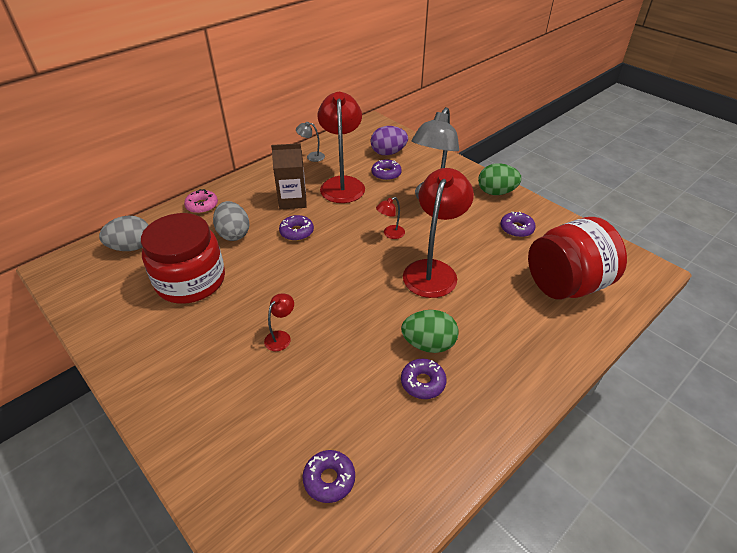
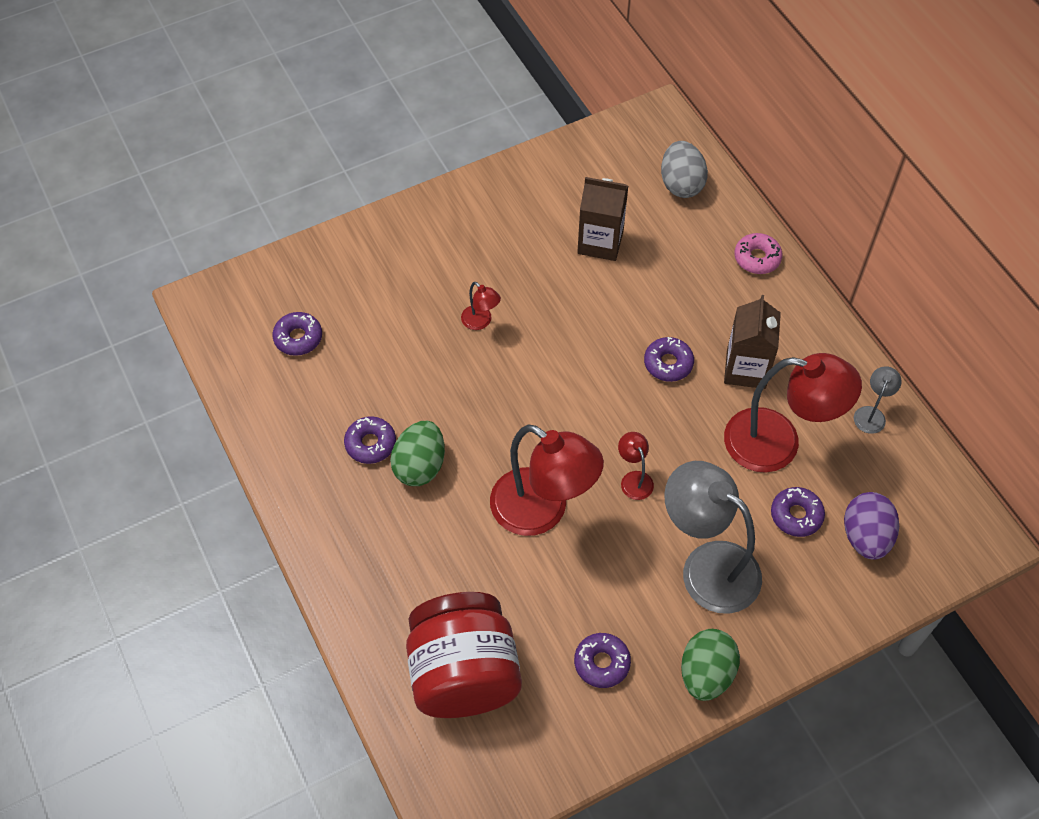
camera: 105 degrees right, 15 degrees up
red jar [141,213,225,304] -> brown carton [577,177,628,261]
grey egg [213,201,249,241] -> none

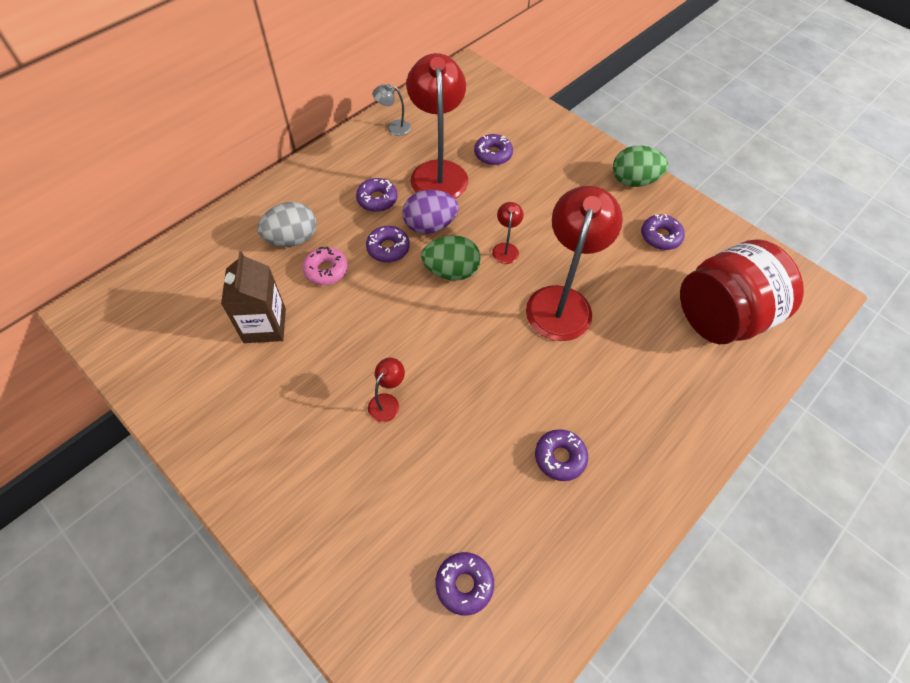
camera: 110 degrees left, 0 degrees up
green egg [390,421,445,486] -> green egg moved to [421,235,481,281]
red lamp [618,432,654,500] -> red lamp turned 135 degrees clockwise [492,202,524,264]
grey egg [661,141,708,198] -> grey egg moved to [257,202,316,247]
grey lamp [664,461,762,614] -> none
brown carton [724,295,781,389] -> purple donut [356,178,398,212]
pink donut [734,233,782,274] -> pink donut moved to [302,246,348,285]
purple egg [844,492,899,560] -> purple egg moved to [402,190,459,234]

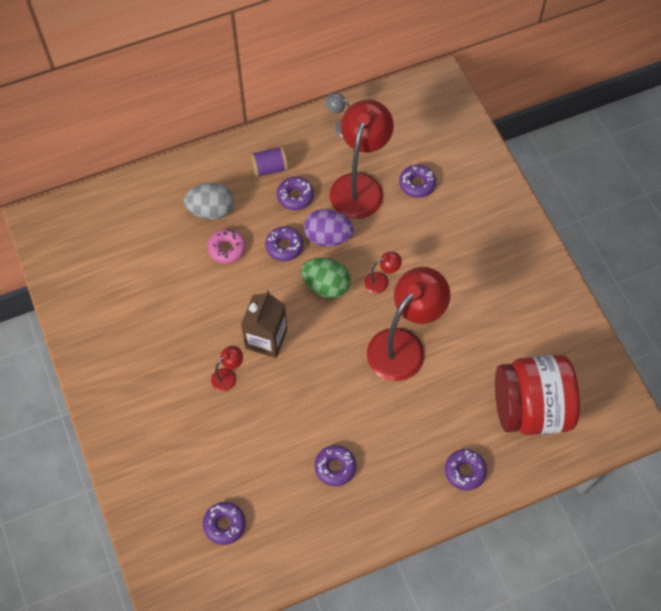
camera: 25 degrees right, 5 degrees up
brown carton [221,251,286,343] -> brown carton moved to [241,290,287,358]
red lamp [492,202,524,264] -> red lamp turned 45 degrees clockwise [364,252,402,293]
green egg [613,146,668,187] -> none
purple donut [641,214,685,250] -> purple donut moved to [445,449,487,490]
none -> purple spool [250,146,288,178]

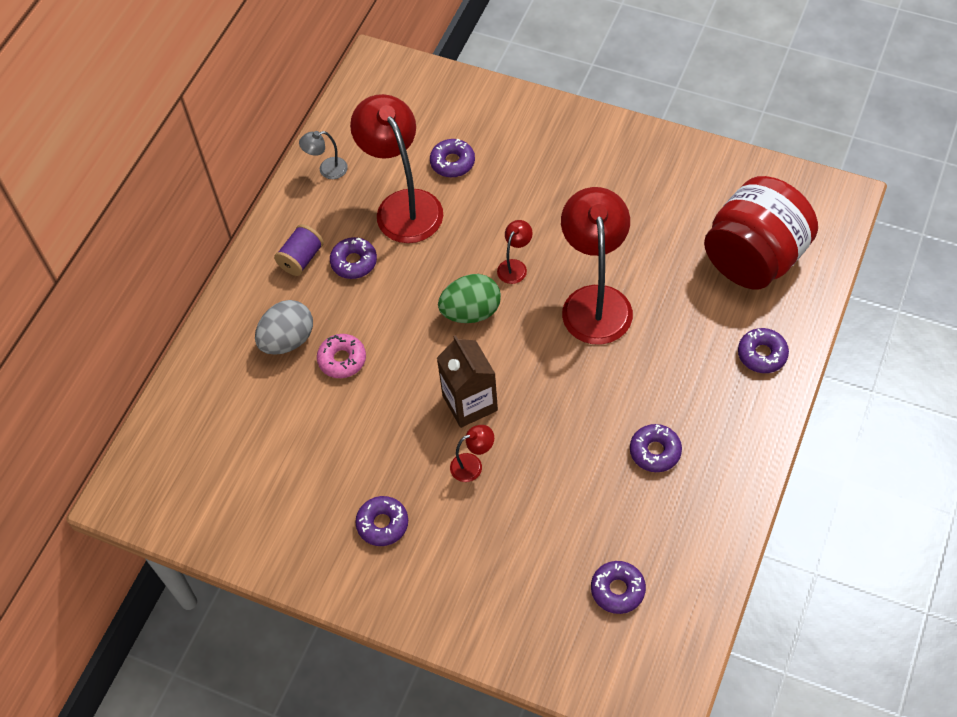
camera: 40 degrees left, 5 degrees down
red lamp [211,346,243,391] -> red lamp turned 60 degrees clockwise [450,425,494,482]
purple donut [265,226,303,261] -> purple donut moved to [355,496,408,546]
purple egg [304,209,354,247] -> none

